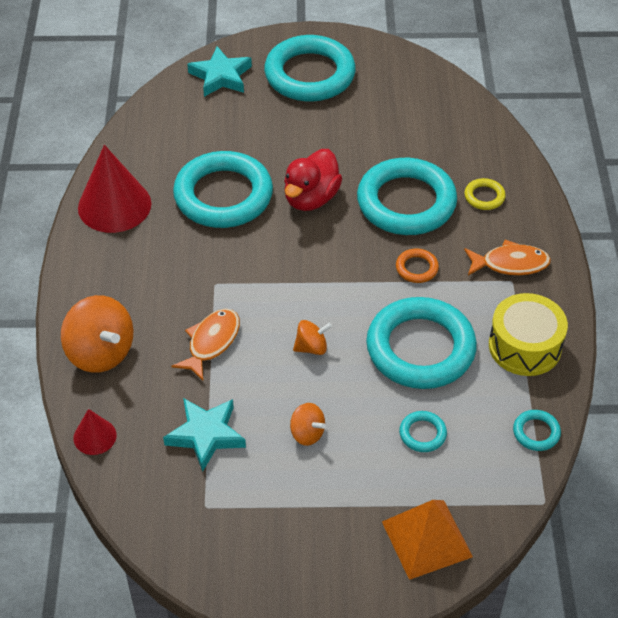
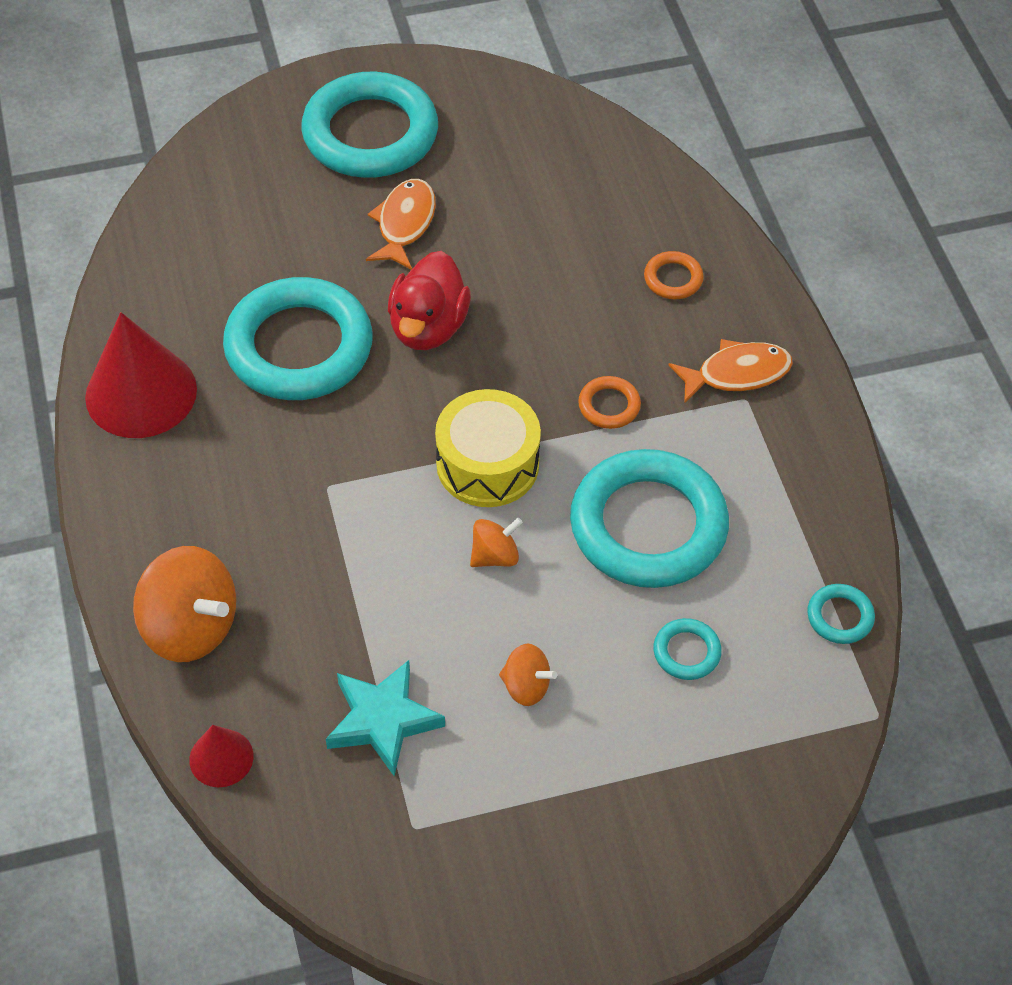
camera: 15 degrees left, 5 degrees up
orange fish [172,309,240,381] -> orange fish moved to [366,179,436,270]
turquoise star [187,46,252,97] -> none
turquoise ring [357,158,457,235] -> none
orange pyramid [382,500,473,580] -> none
yellow ring [464,178,506,210] -> orange ring [644,251,704,299]
yellow drum [489,293,568,376] -> yellow drum moved to [435,389,541,507]

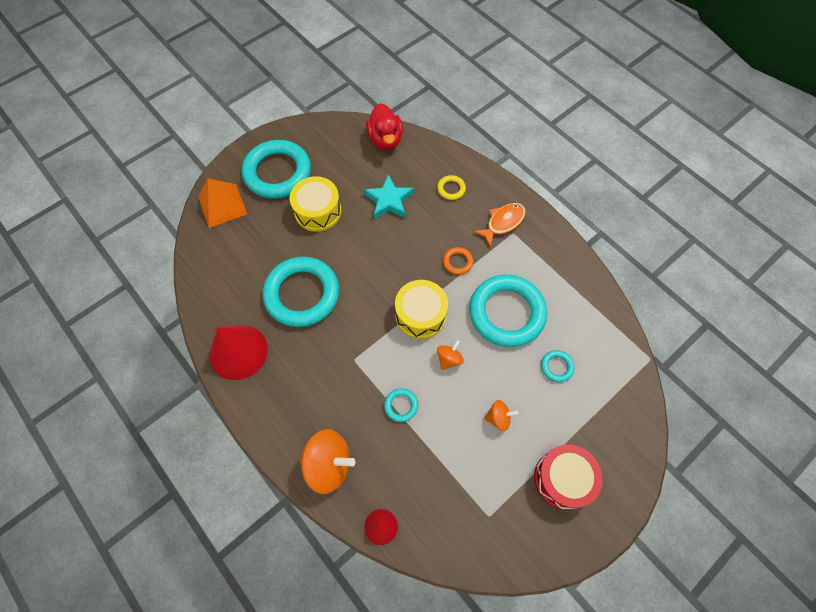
camera: 25 degrees left, 10 degrees up
turquoise star [326,660,445,776] -> turquoise star moved to [364,174,414,219]
orange fish [366,179,436,270] -> yellow drum [290,176,341,232]
red duck [388,251,471,350] -> red duck moved to [366,103,403,150]
orange ring [644,251,704,299] -> yellow ring [437,175,466,200]
turquoise ring [807,584,875,644] -> turquoise ring moved to [384,388,418,422]
none -> orange pyramid [198,178,247,228]
none -> red drum [534,444,603,510]

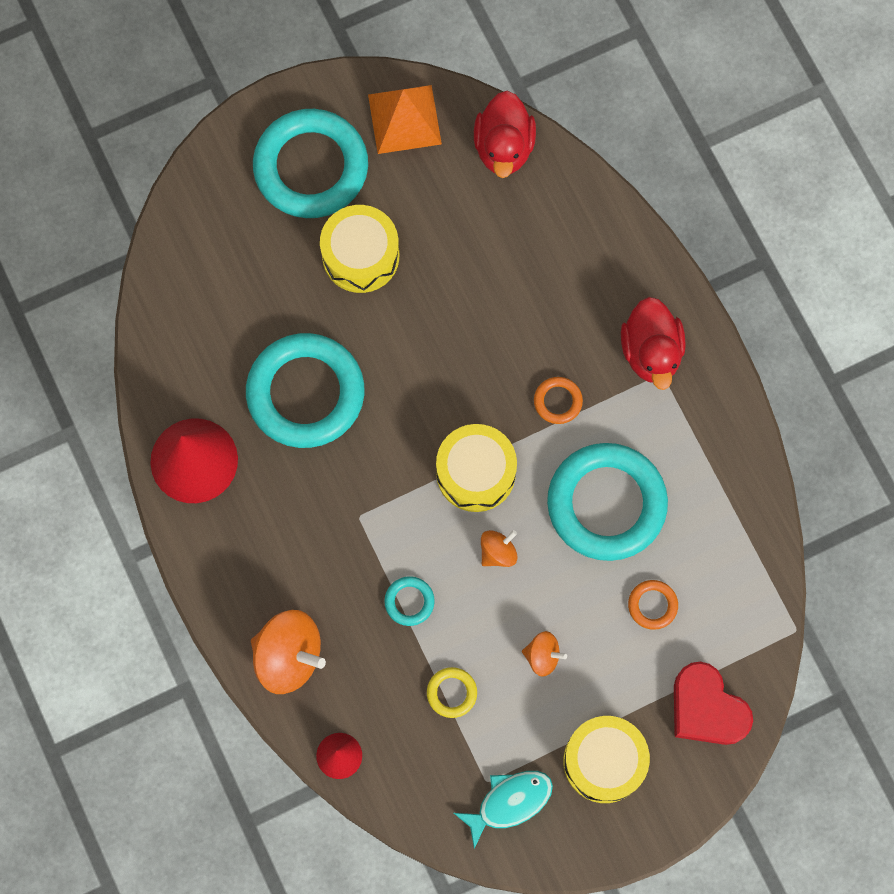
camera: 15 degrees right, 10 degrees up
orange pyramid [198,178,247,228] -> orange pyramid moved to [368,85,442,154]
turquoise star [364,174,414,219] -> none
yellow ring [437,175,466,200] -> yellow ring moved to [427,667,477,718]
orange fish [473,203,526,247] -> red duck [621,297,686,390]
red drum [534,444,603,510] -> yellow drum [563,716,650,803]
turquoise ring [541,350,575,382] -> orange ring [628,580,678,630]
none -> turquoise fish [454,771,553,849]
none -> red heart [674,662,753,745]

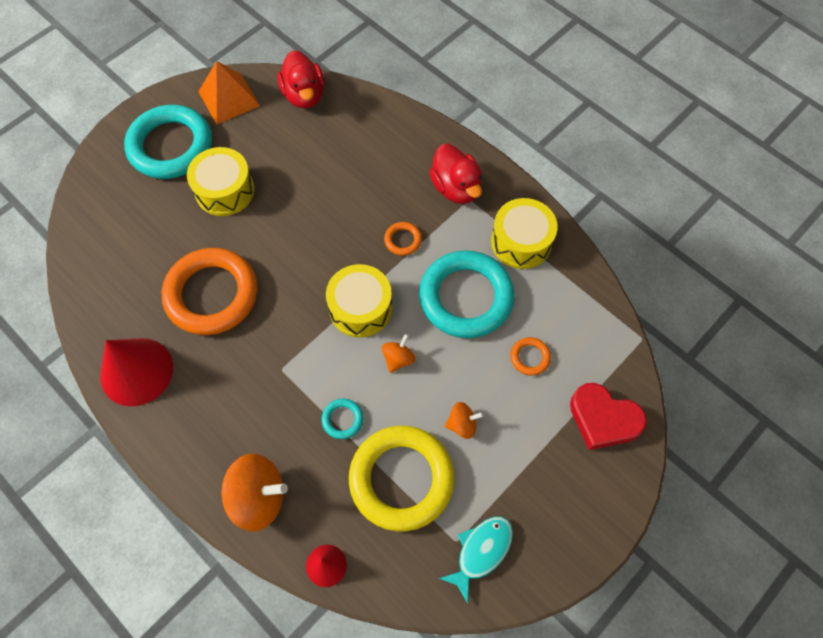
camera: 20 degrees left, 10 degrees down
turquoise ring [246,333,364,448] -> orange ring [162,248,258,335]
yellow ring [427,667,477,718] -> yellow ring [349,426,455,531], size x2.42
yellow drum [563,716,650,803] -> yellow drum moved to [491,198,558,269]

